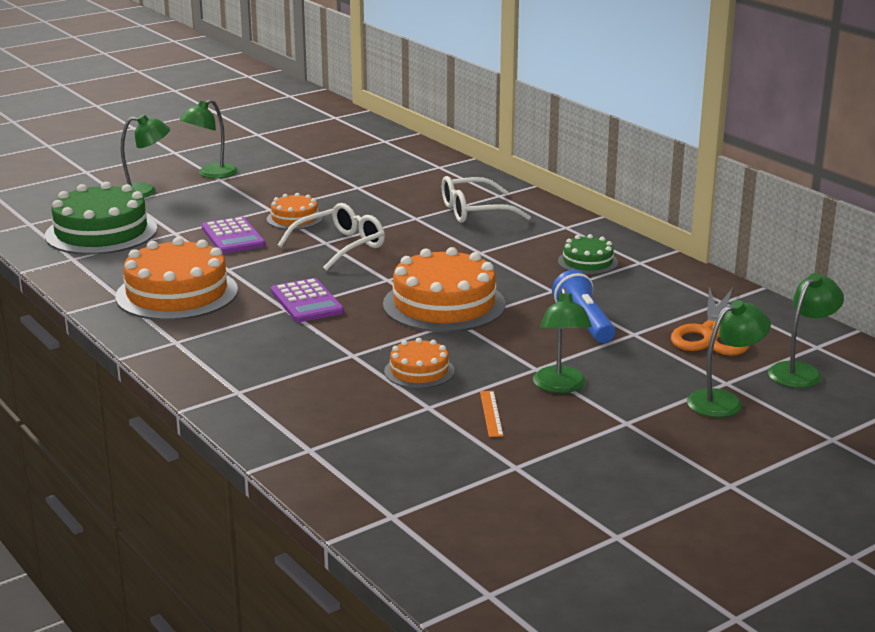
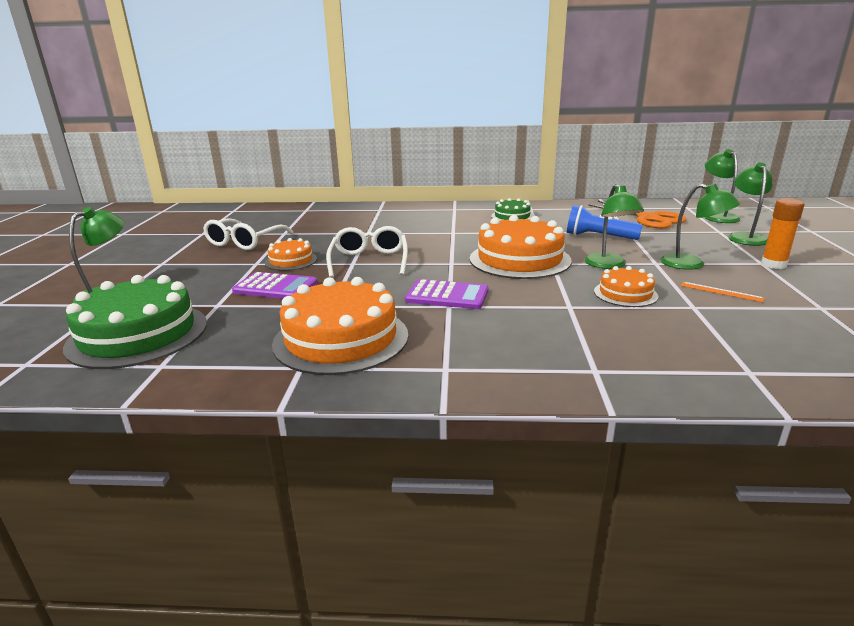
camera: 50 degrees left, 0 degrees up
green lamp [180,99,238,178] -> green lamp moved to [585,184,644,269]
white glasses [442,176,531,223] -> white glasses moved to [203,218,294,250]
none -> orange glue stick [761,198,804,269]

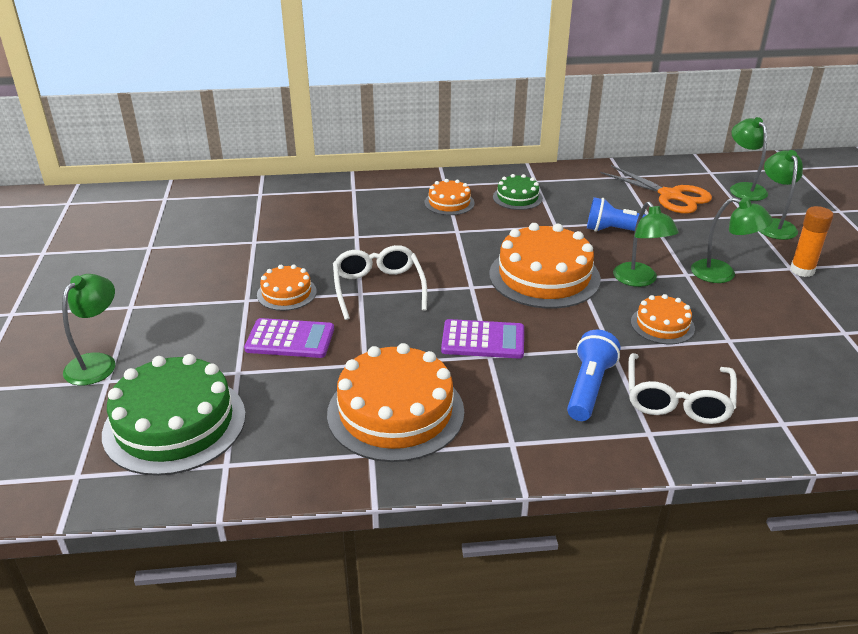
camera: 10 degrees left, 10 degrees up
white glasses [203,218,294,250] -> white glasses moved to [628,353,737,424]
orange ruler [680,282,765,302] -> none
none -> orange cake [424,179,475,215]
none -> blue flashlight [567,330,620,421]

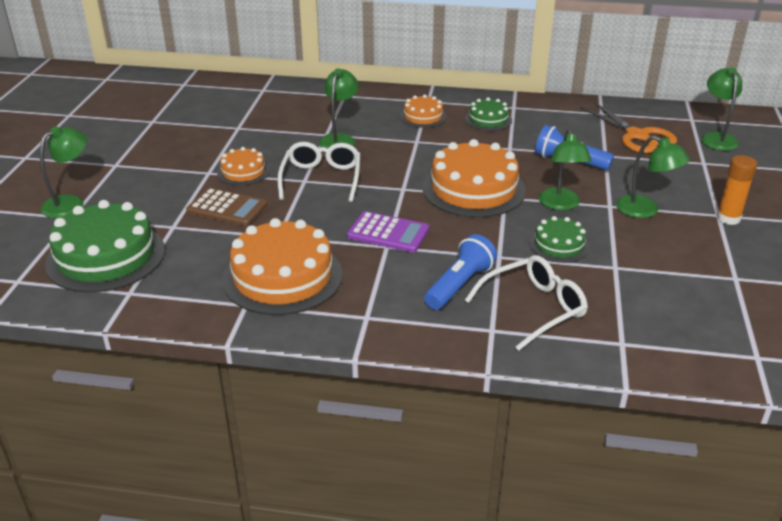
camera: 15 degrees right, 0 degrees up
purple calculator [244,318,334,358] -> brown calculator [186,188,268,226]
white glasses [628,353,737,424] -> white glasses turned 150 degrees counterclockwise [465,255,588,351]
orange cake [631,294,695,344] -> green cake [529,216,589,263]
green lamp [759,150,803,240] -> green lamp moved to [319,68,359,148]

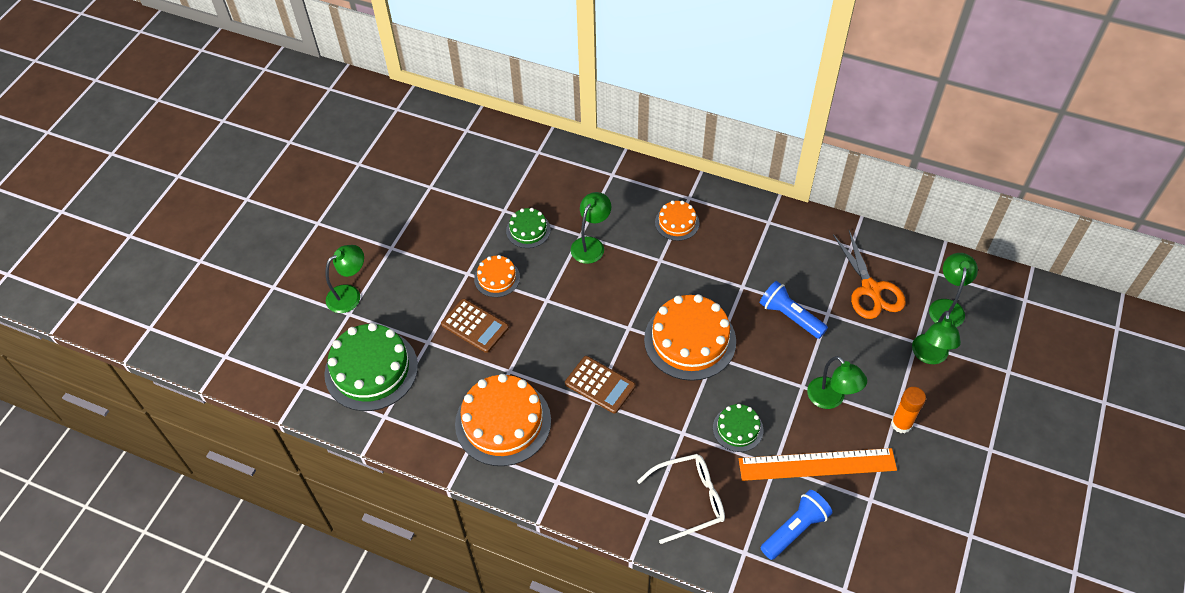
camera: 15 degrees right, 20 degrees up
white glasses [277,142,360,202] -> none
purple calculator [347,211,429,253] -> brown calculator [565,356,635,414]
blue flashlight [424,234,497,310] -> blue flashlight moved to [761,490,832,560]
green cake [465,97,512,131] -> green cake moved to [506,208,551,248]
green lamp [539,129,592,210] -> green lamp moved to [912,311,961,364]
none -> orange ruler [739,448,897,481]

